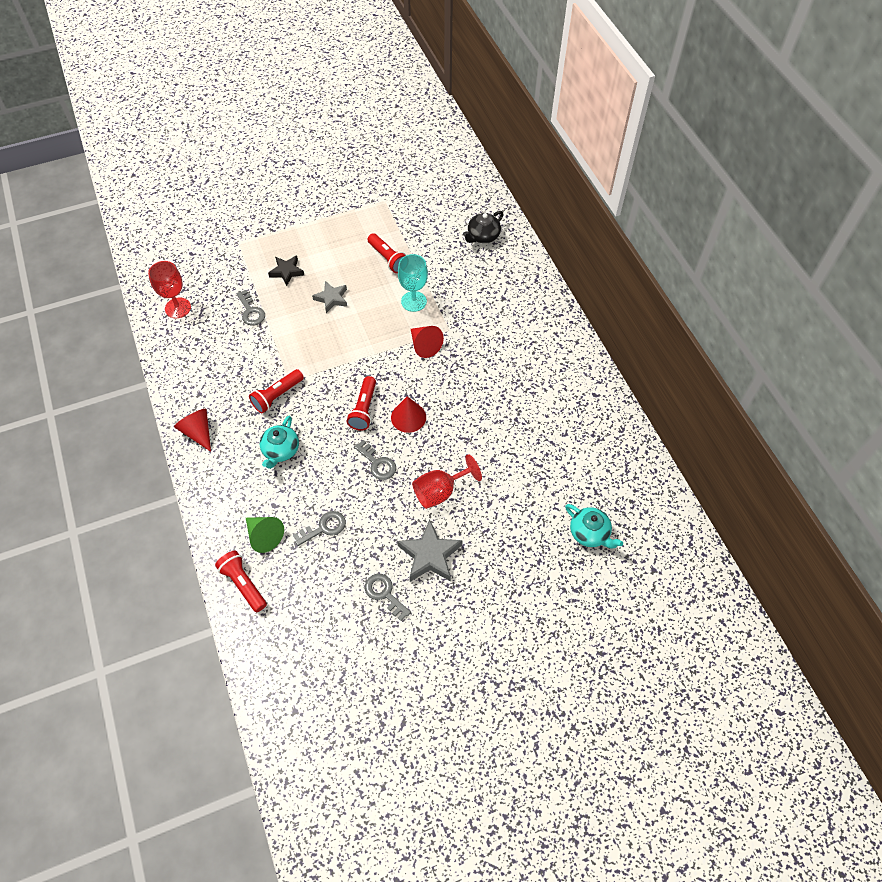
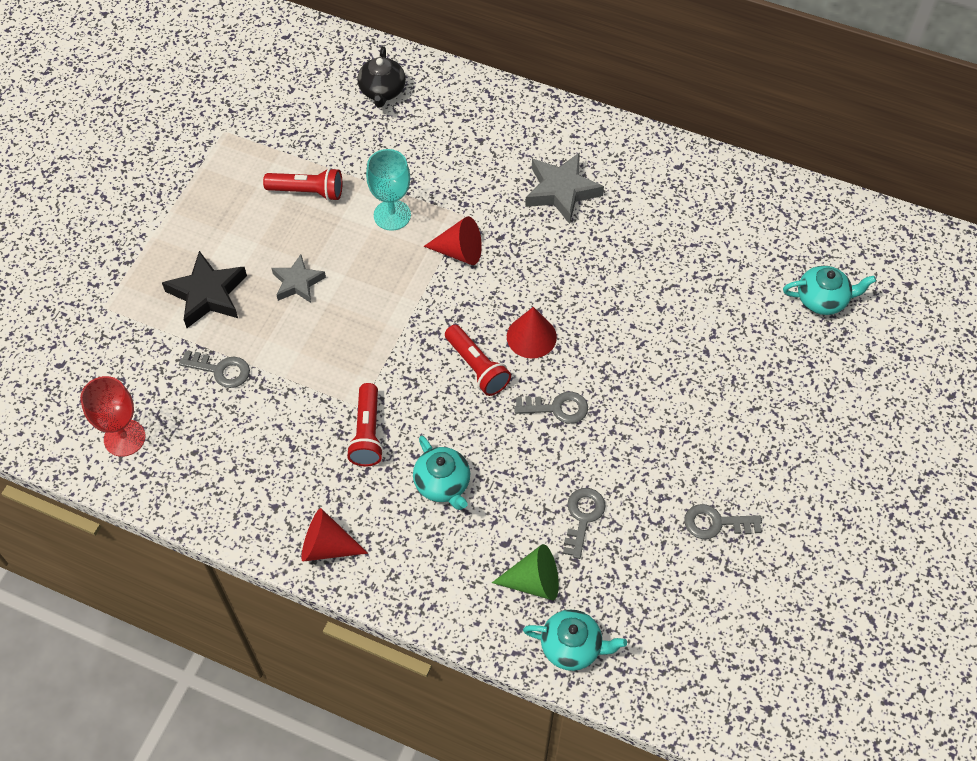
camera: 45 degrees left, 0 degrees up
red flashlight [215,551,267,612] -> turquoise teapot [523,610,627,671]
black star [268,255,304,286] -> black star [162,251,247,328], size x1.52
grey star [397,519,463,582] -> grey star moved to [525,152,604,224]
red goblet [412,454,482,509] -> none

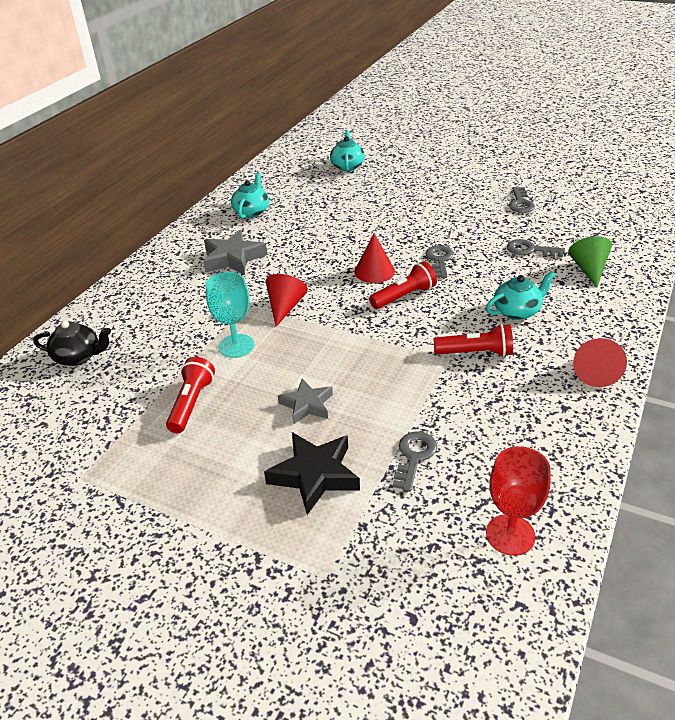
camera: 85 degrees left, 20 degrees down
turquoise teapot [523,610,627,671] -> turquoise teapot moved to [231,173,269,219]

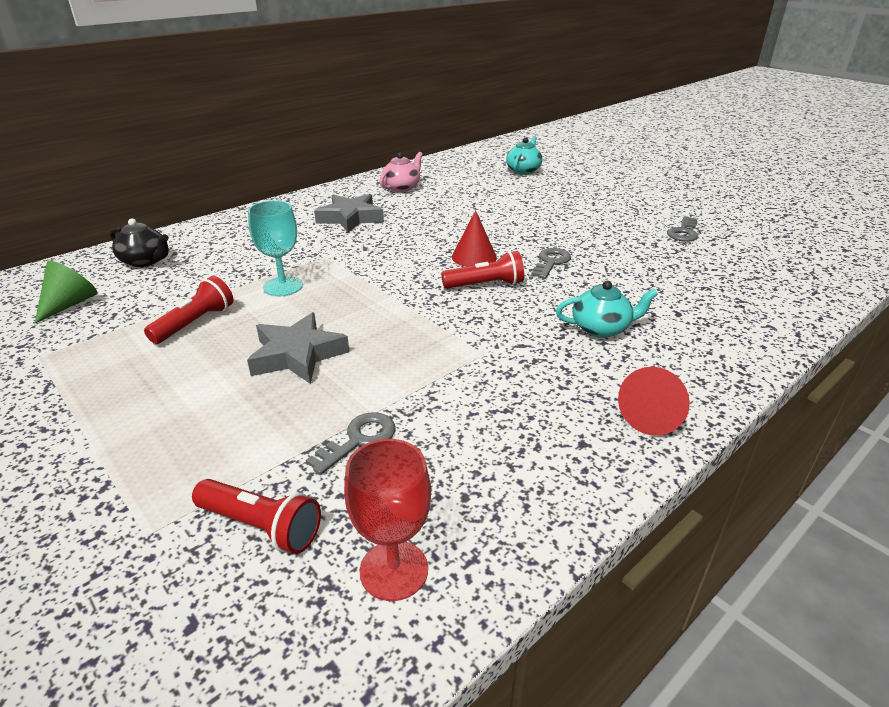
camera: 20 degrees right, 5 degrees down
turquoise teapot [231,173,269,219] -> pink teapot [379,152,423,192]
black star [264,432,360,515] -> none
red cone [266,274,308,327] -> none
grey star [278,379,333,424] -> grey star [247,312,349,384], size x1.52
red flashlight [433,324,513,357] -> red flashlight moved to [192,479,321,554]
grey key [507,239,565,257] -> none
green cone [568,236,612,287] -> green cone moved to [35,261,97,323]

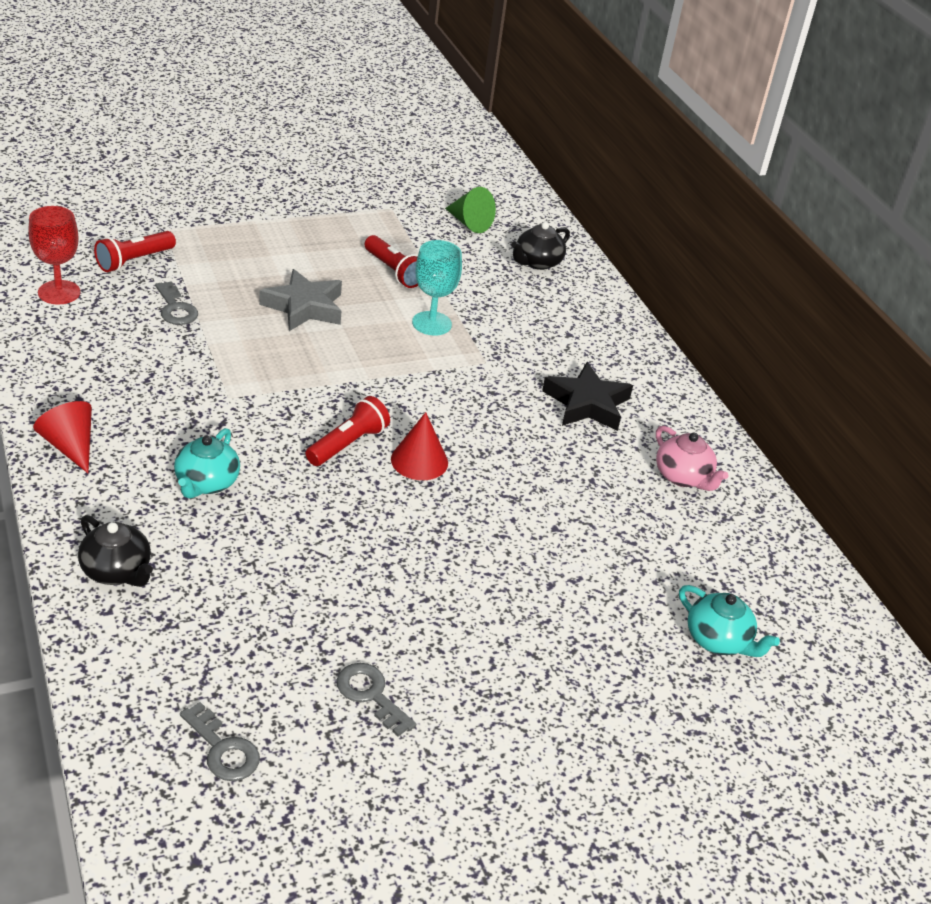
camera: 105 degrees right, 5 degrees up
grey star [314,194,384,233] -> black star [542,362,633,431]
red flashlight [441,251,524,289] -> red flashlight turned 150 degrees counterclockwise [305,396,390,466]
grey key [531,248,571,279] -> grey key moved to [180,702,260,781]
none -> black teapot [78,515,153,587]

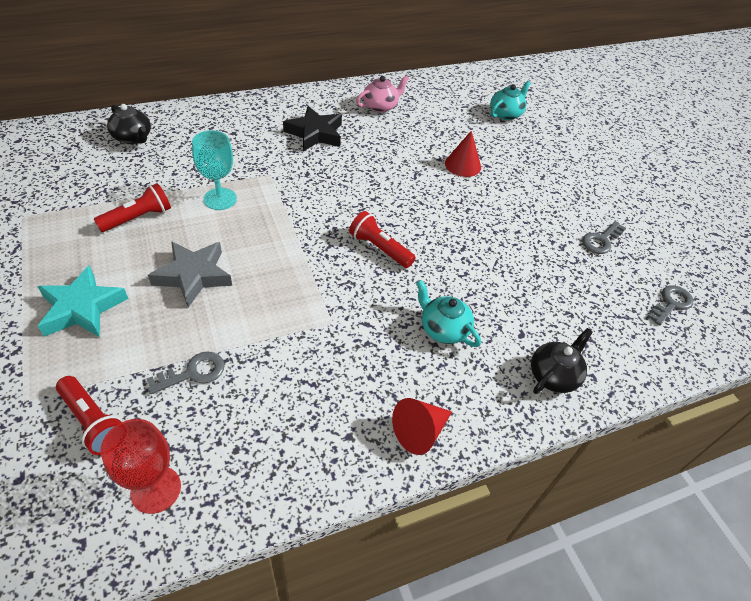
camera: 90 degrees left, 10 degrees up
turquoise teapot [174,428,240,499] -> turquoise teapot turned 150 degrees counterclockwise [416,280,481,347]
red cone [391,412,448,480] -> red cone moved to [445,131,481,177]
green cone [445,187,496,233] -> none
none -> turquoise star [37,265,128,337]

